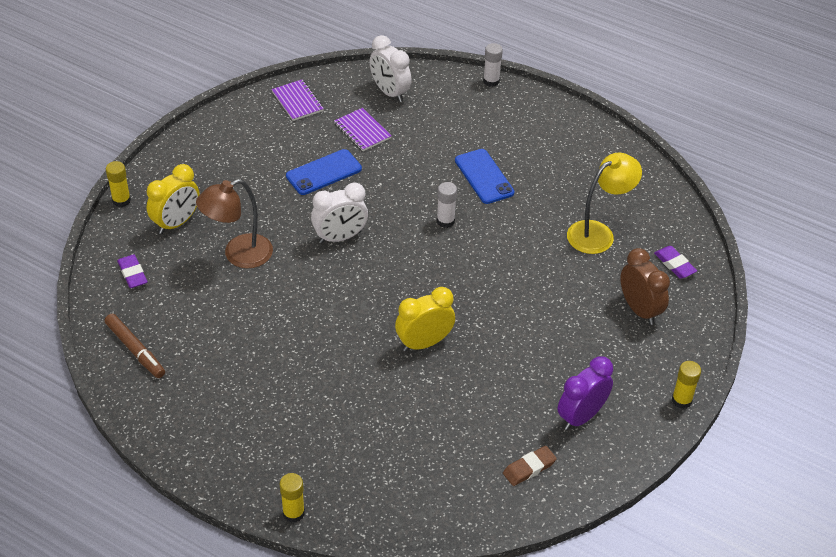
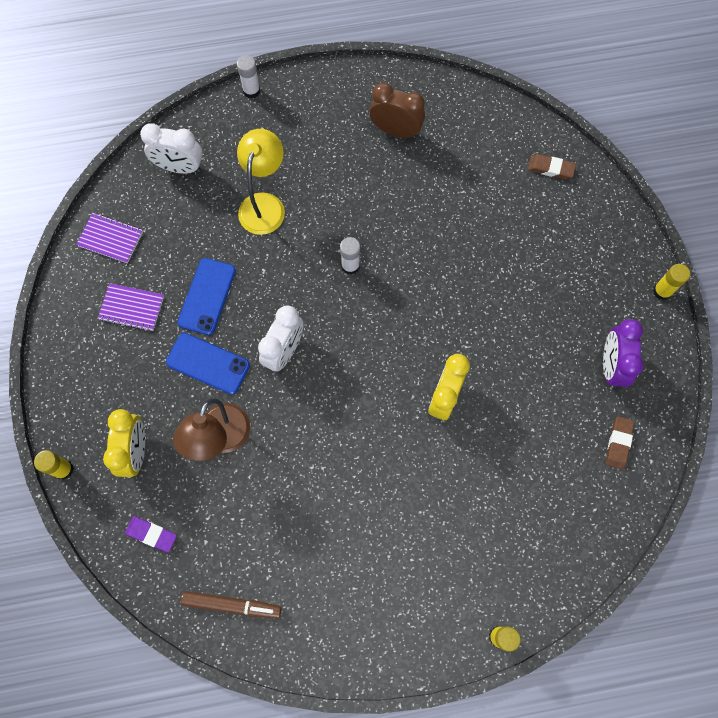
camera: 40 degrees left, 25 degrees up
purple notebook [334,108,392,151] -> purple notebook moved to [98,283,164,331]
blue phone [455,149,515,204] -> blue phone moved to [166,333,250,395]
yellow lamp [567,153,642,254] -> yellow lamp moved to [237,129,285,235]
brown clock [620,248,670,325] -> brown clock moved to [369,83,425,138]
purple eraser [654,246,697,279] -> brown eraser [528,154,576,179]

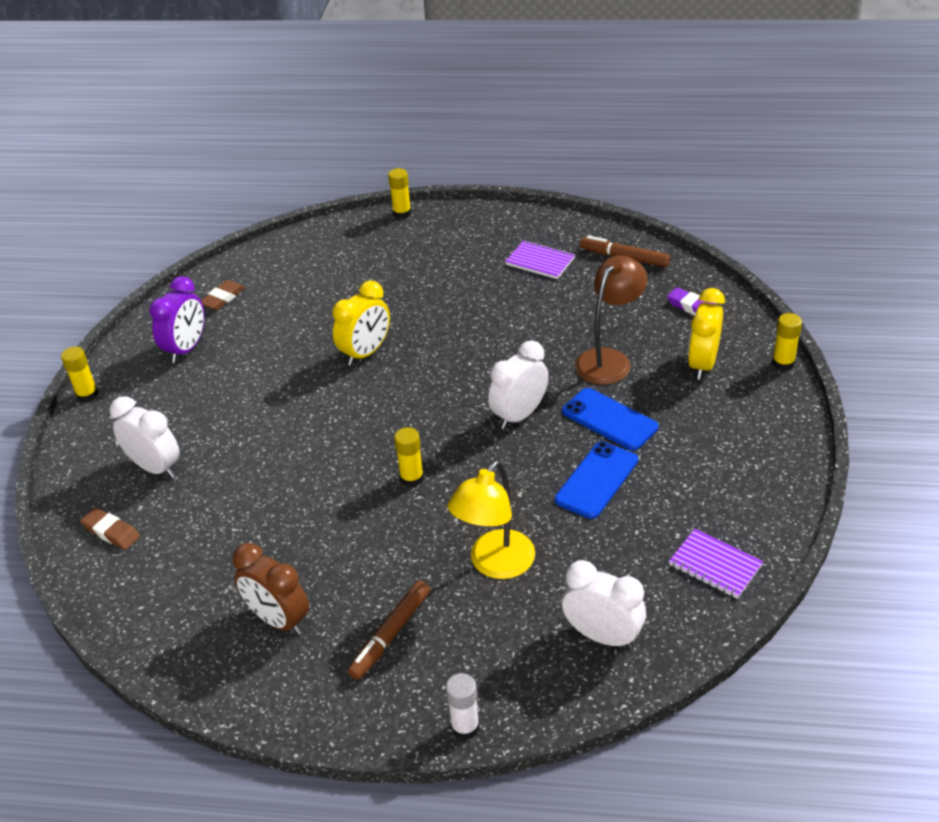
camera: 160 degrees left, 30 degrees down
purple notebook [98,283,164,331] -> purple notebook moved to [505,240,575,279]
white glue stick [340,237,360,275] -> yellow glue stick [394,427,424,487]
none -> white clock [110,396,179,478]
none -> brown marker [348,580,430,680]

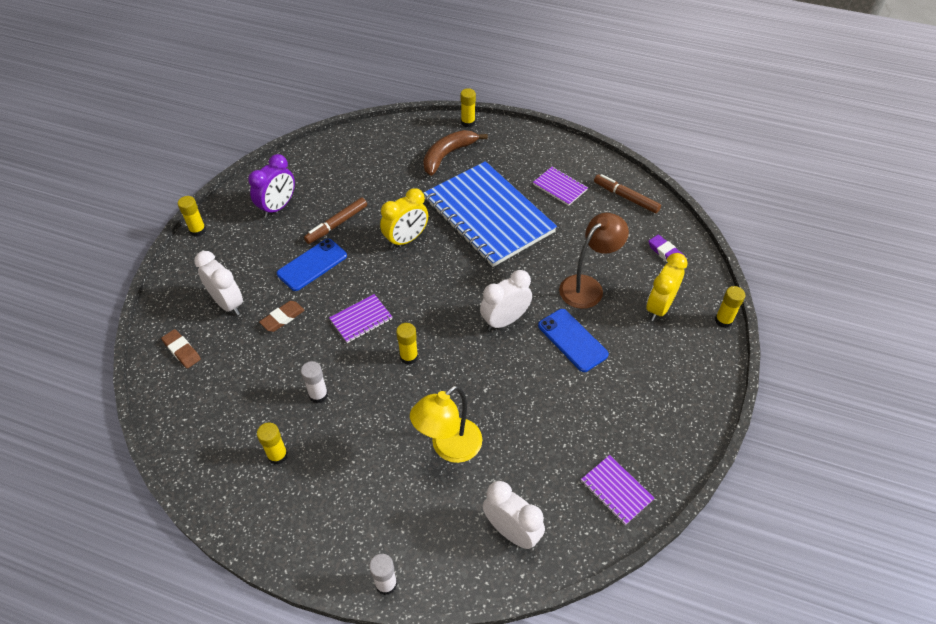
camera: 10 degrees right, 10 degrees up
brown eraser [201,280,245,311] -> brown eraser moved to [259,301,305,332]
brown clock [233,543,309,635] -> yellow glue stick [257,422,288,465]
brown marker [348,580,430,680] -> brown marker moved to [304,198,367,244]
blue phone [555,441,638,519] -> blue phone moved to [277,239,347,291]
none -> white glue stick [301,361,328,403]
none -> purple notebook [329,294,392,343]
none -> brown banana [423,130,488,176]
none -> blue notebook [423,161,557,267]

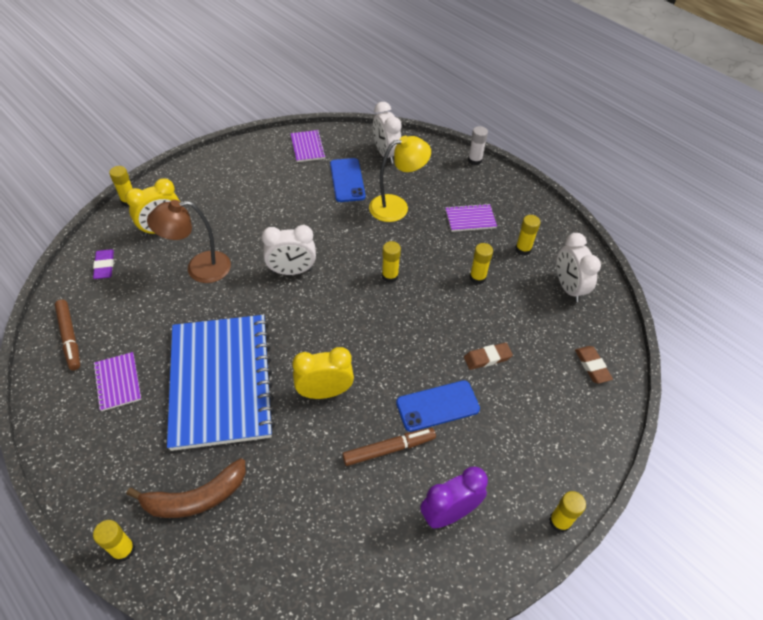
camera: 155 degrees left, 0 degrees up
white clock [194,251,243,315] -> white clock moved to [556,233,601,302]
white glue stick [301,361,328,403] -> yellow glue stick [469,243,493,284]
purple notebook [329,294,392,343] -> purple notebook moved to [445,204,497,232]
blue phone [538,309,609,372] -> blue phone moved to [330,158,366,202]

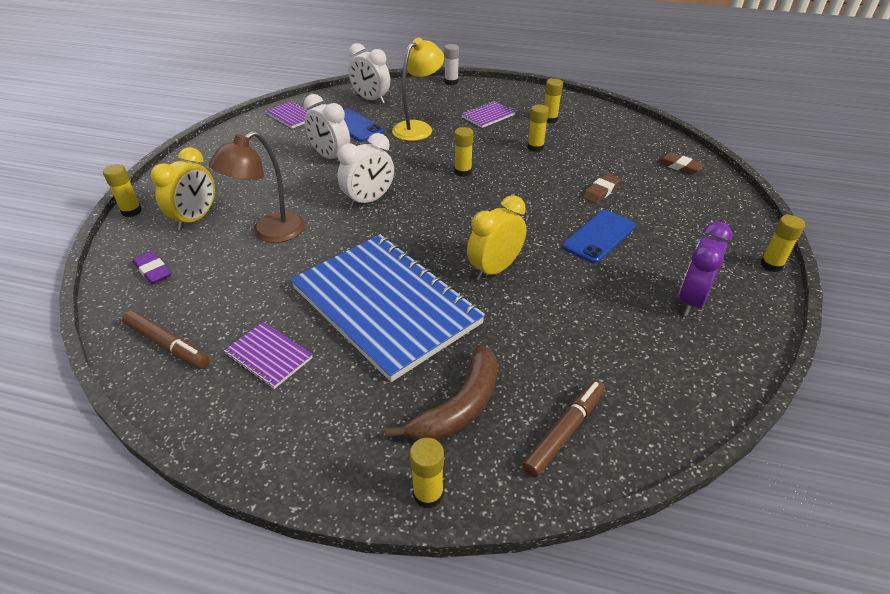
camera: 30 degrees left, 10 degrees down
brown marker [342,428,436,466] -> brown marker moved to [522,380,605,478]
white clock [556,233,601,302] -> white clock moved to [304,94,350,159]

